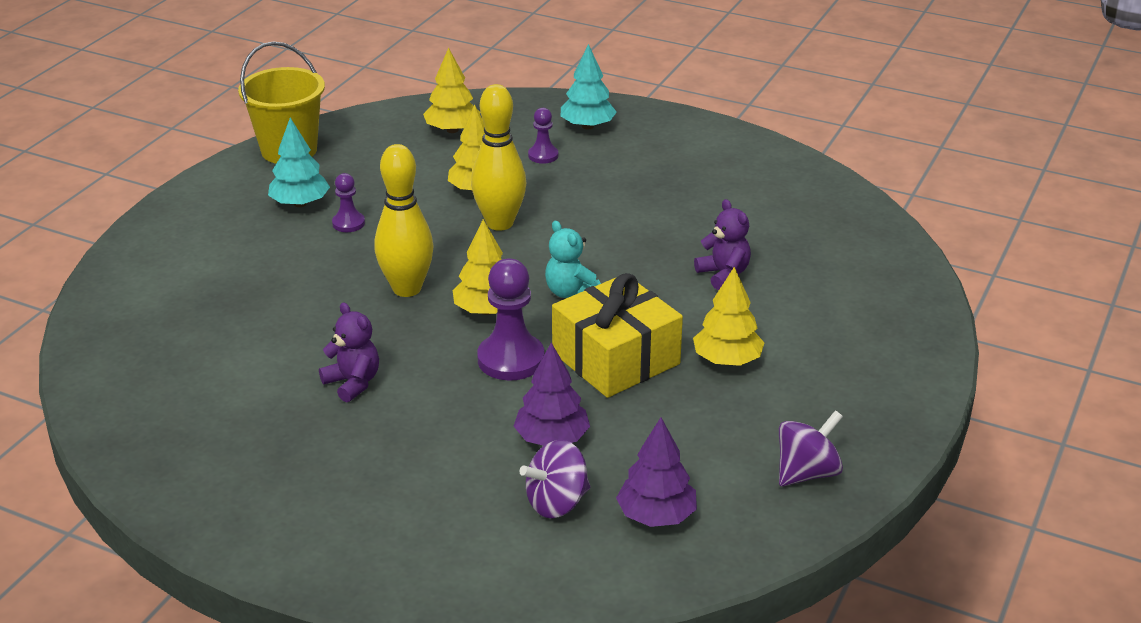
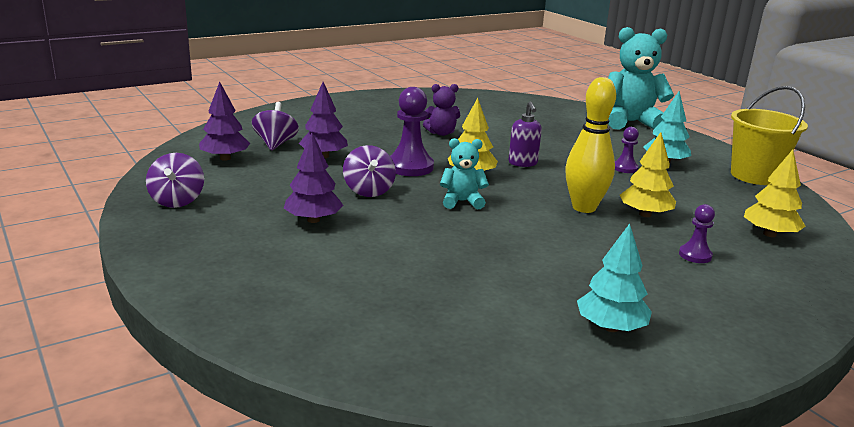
camera: 120 degrees right, 10 degrees down
yellow bowling pin [374,144,434,297] -> purple soap dispenser [508,101,542,167]
yellow gift [552,273,683,398] -> purple spinning top [343,145,396,197]
turquoise tree [561,44,617,129] -> turquoise tree moved to [577,223,652,332]
yellow tree [693,267,765,366] -> purple tree [283,132,344,223]
purple teddy bear [694,199,751,290] -> none
none -> turquoise teddy bear [608,27,674,130]

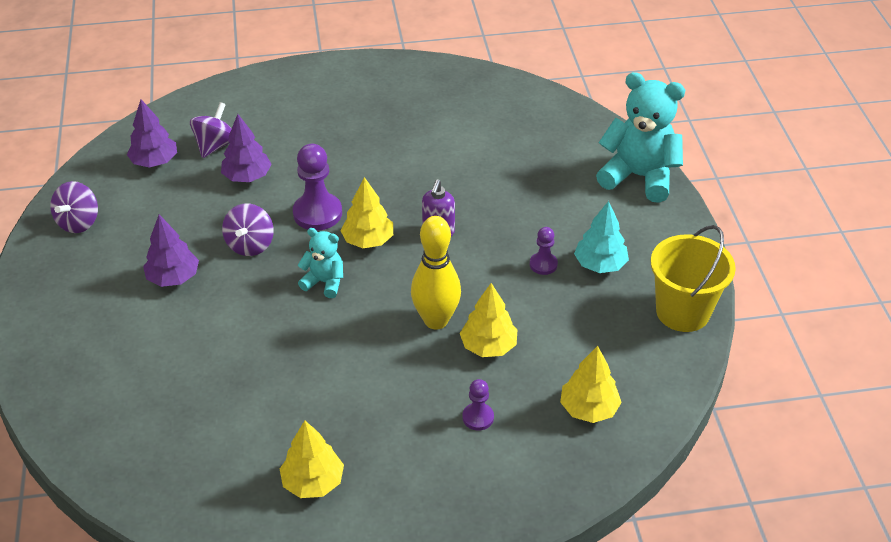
camera: 25 degrees right, 20 degrees up
purple teddy bear [423,84,460,136] -> none
turquoise tree [577,223,652,332] -> yellow tree [280,421,344,498]

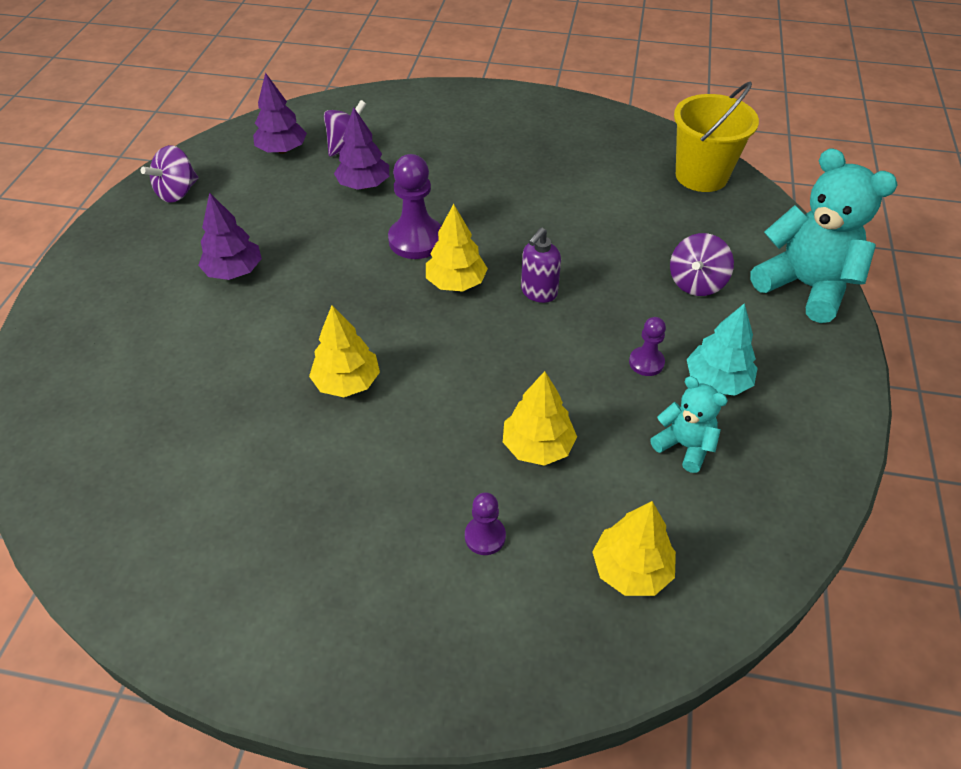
camera: 20 degrees right, 5 degrees up
purple spinning top [222,204,274,256] -> purple spinning top moved to [670,233,734,296]
yellow tree [280,421,344,498] -> yellow tree moved to [309,305,380,397]
turquoise teddy bear [298,228,343,298] -> turquoise teddy bear moved to [650,376,728,473]
yellow bowling pin [411,216,461,330] -> none
yellow bucket [651,225,736,332] -> yellow bucket moved to [674,82,759,192]

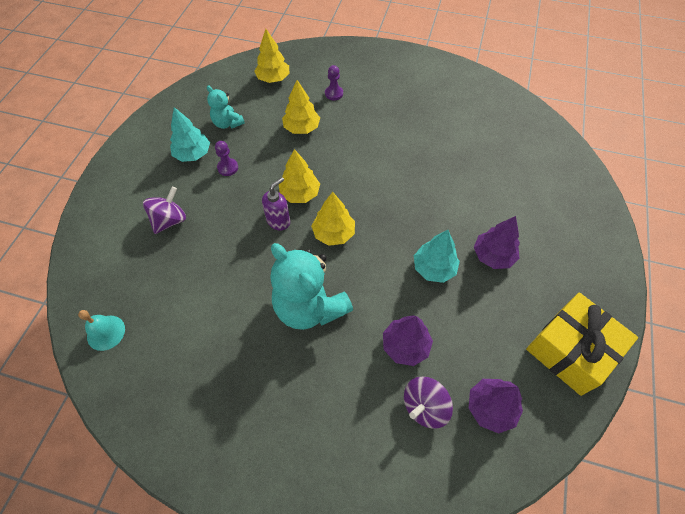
camera: 175 degrees left, 10 degrees up
purple spinning top [141,145,198,203] -> yellow gift [526,292,638,396]
yellow tree [309,305,380,397] -> yellow tree moved to [279,149,320,203]
purple pawn [388,154,441,259] -> none
yellow bucket [674,82,759,192] -> turquoise bell [78,310,125,351]
turquoise teddy bear [750,148,898,323] -> turquoise teddy bear moved to [270,243,353,330]
none -> turquoise tree [414,230,460,283]

